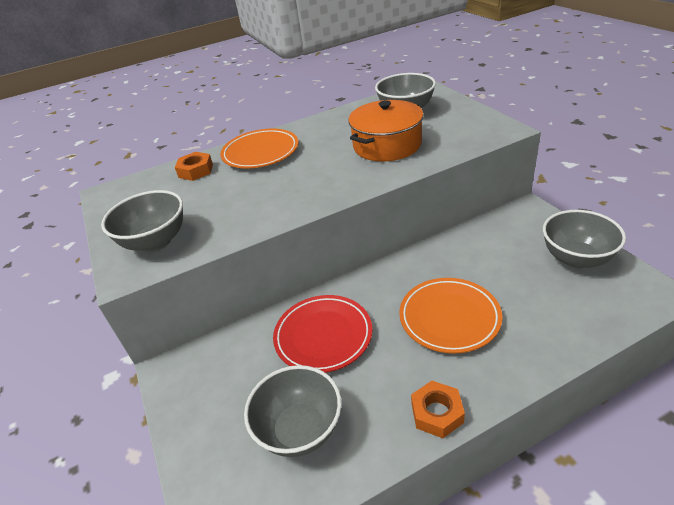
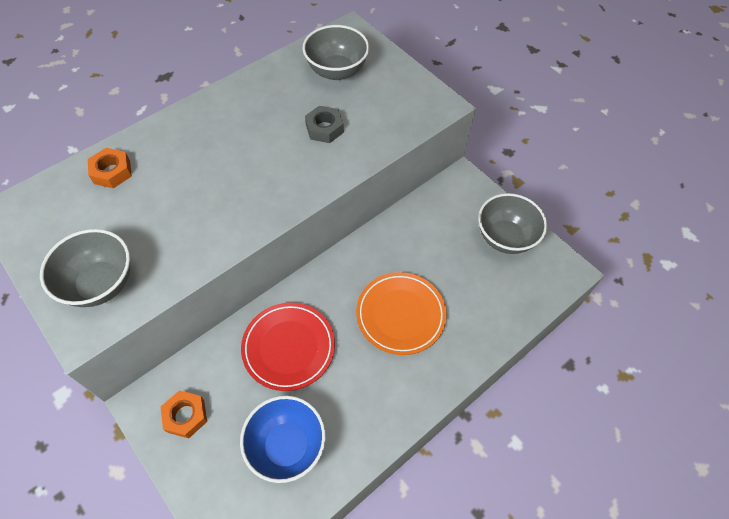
camera: 20 degrees left, 20 degrees up
orange plate [220,129,299,169] -> none
grey bowl [244,365,342,457] -> blue bowl [240,396,326,483]
orange pot [348,100,424,161] -> grey nut [305,106,344,143]
orange nut [411,381,465,438] -> orange nut moved to [161,390,207,438]

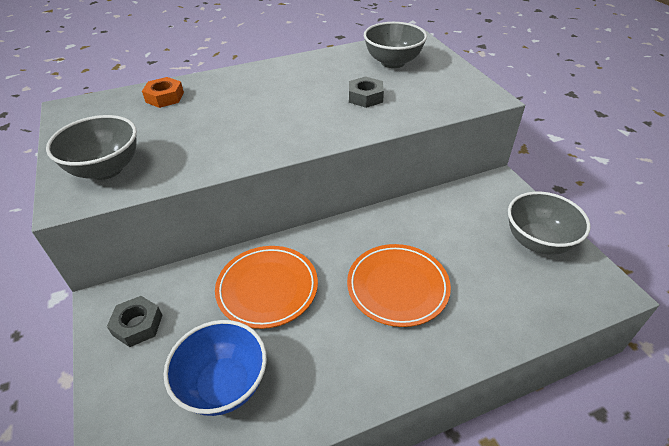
camera: 20 degrees right, 15 degrees down
orange nut [161,390,207,438] -> grey nut [107,296,163,347]
red plate [241,302,335,391] -> orange plate [215,246,318,329]

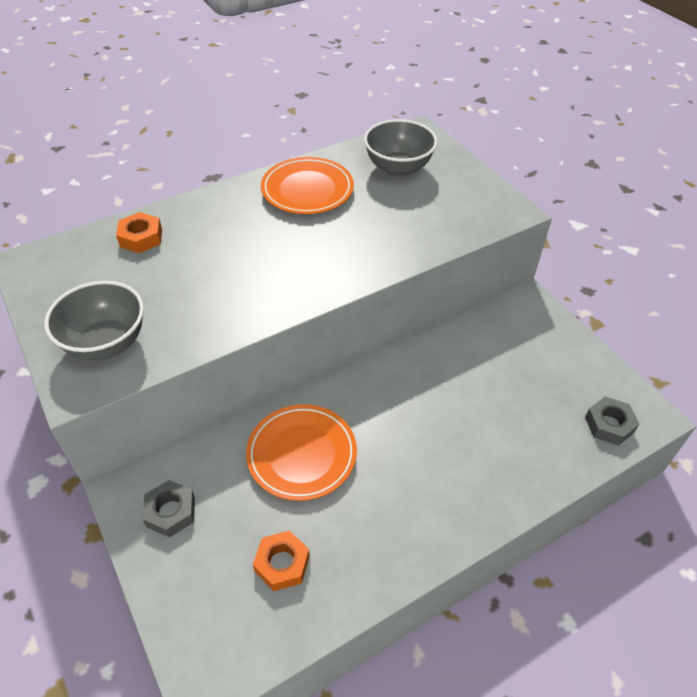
camera: 10 degrees left, 5 degrees up
blue bowl [164,320,267,416] -> orange nut [253,530,310,591]
orange plate [347,244,451,327] -> orange plate moved to [261,157,354,214]
grey nut [349,76,384,108] -> grey nut moved to [585,397,639,446]
grey bowl [508,192,591,255] -> none

